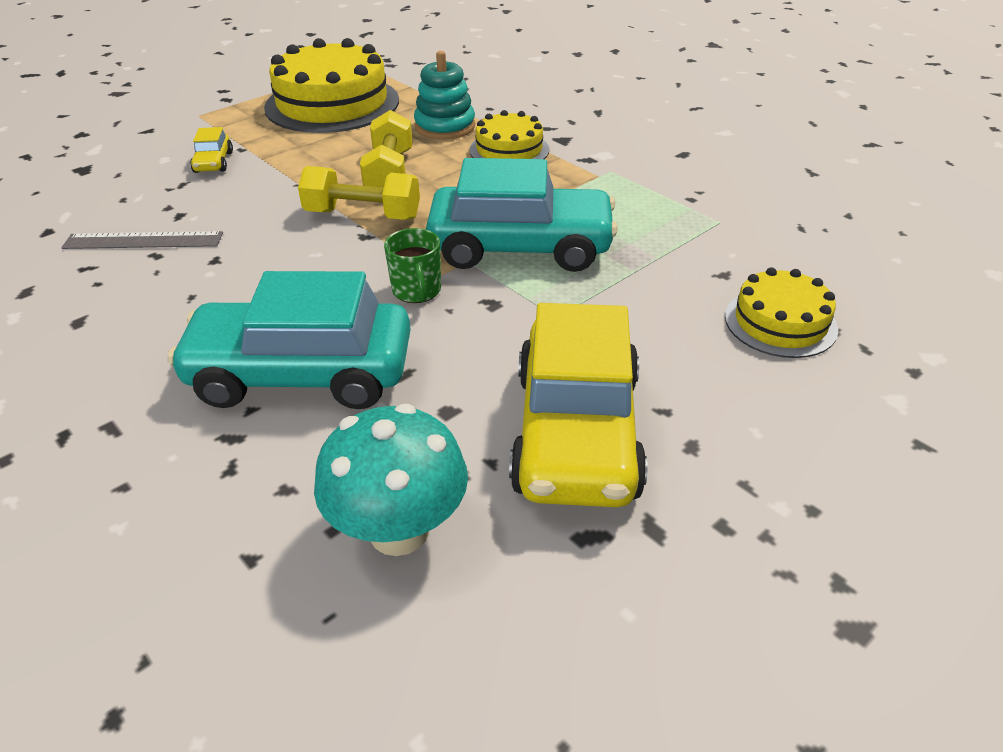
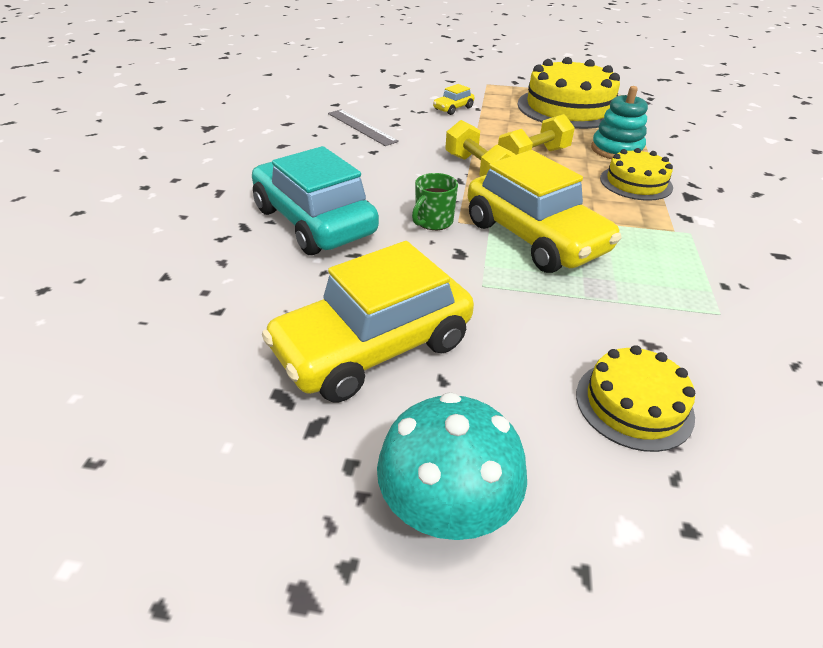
camera: 50 degrees right, 0 degrees up
turquoise mushroom [314,404,468,556] -> turquoise mushroom moved to [377,392,527,540]
turquoise car [426,158,618,272] -> yellow car [468,150,621,273]

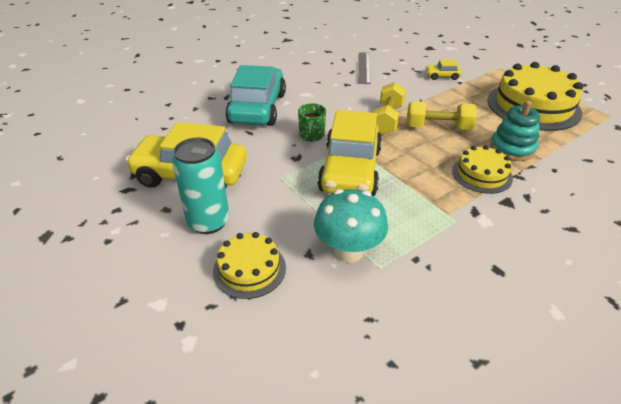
camera: 45 degrees right, 0 degrees up
turquoise mushroom [377,392,527,540] -> turquoise mushroom moved to [314,189,388,263]
green mug [412,173,458,230] -> green mug turned 75 degrees counterclockwise [298,103,326,141]
none -> turquoise can [172,137,229,234]

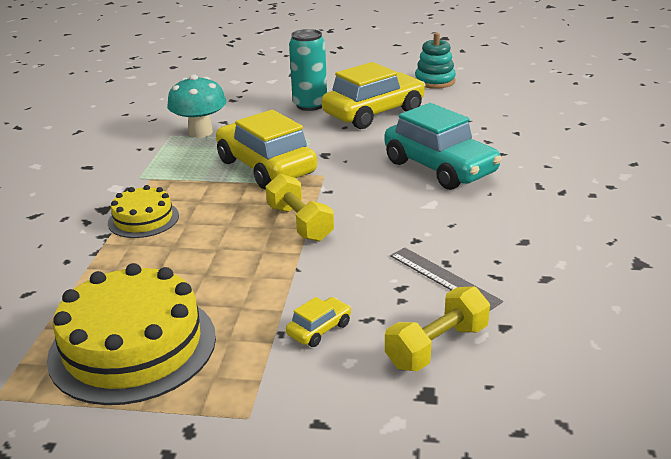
camera: 135 degrees right, 10 degrees down
yellow cake [213,232,286,299] -> none
green mug [298,103,326,141] -> none
yellow dumbbell [407,101,477,130] -> yellow dumbbell moved to [385,286,490,371]
turquoise stacking toy [490,100,540,161] -> turquoise stacking toy moved to [415,33,456,89]

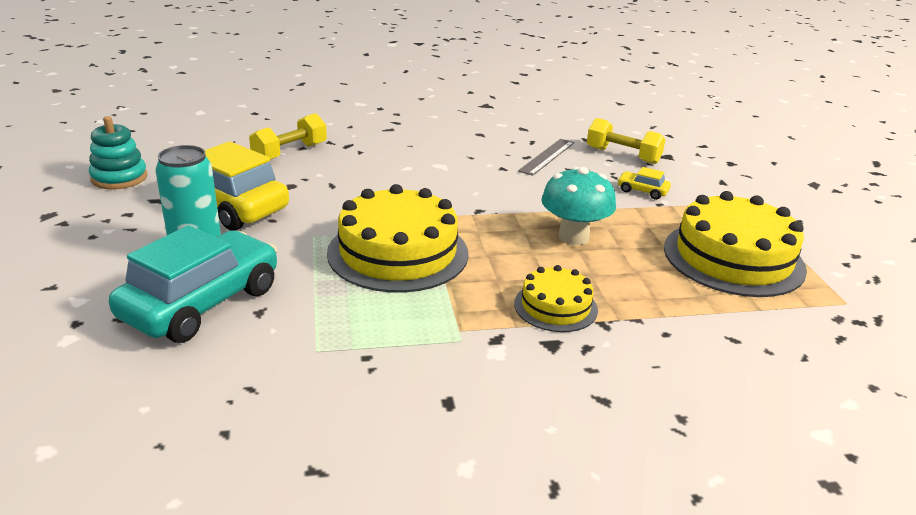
camera: 110 degrees left, 0 degrees up
turquoise mushroom [167,74,226,138] -> turquoise mushroom moved to [541,167,616,245]
yellow car [216,110,317,189] -> yellow cake [327,184,469,293]
yellow dumbbell [265,174,334,242] -> yellow dumbbell moved to [249,113,327,160]
turquoise car [384,103,502,190] -> turquoise car moved to [109,225,277,343]

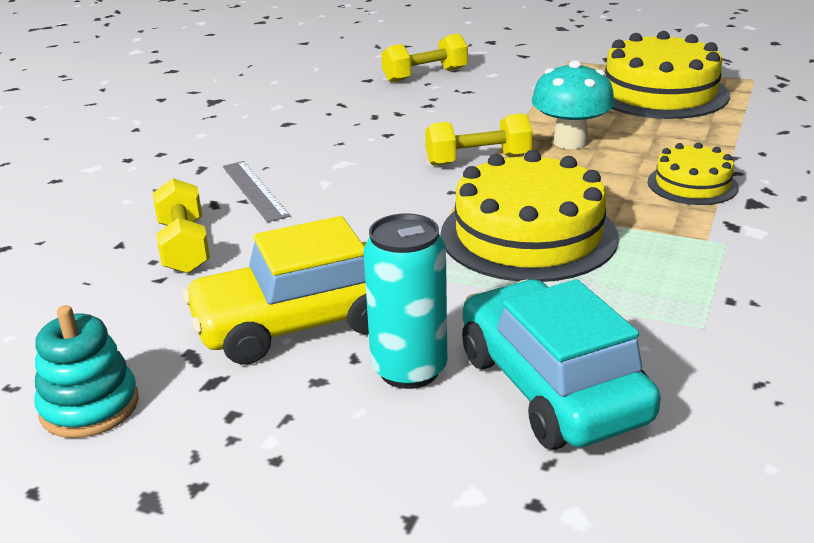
camera: 55 degrees left, 0 degrees up
grey ruler [518,139,574,176] -> grey ruler moved to [223,161,290,222]
yellow car [617,167,671,200] -> none
none -> yellow dumbbell [425,113,533,166]

